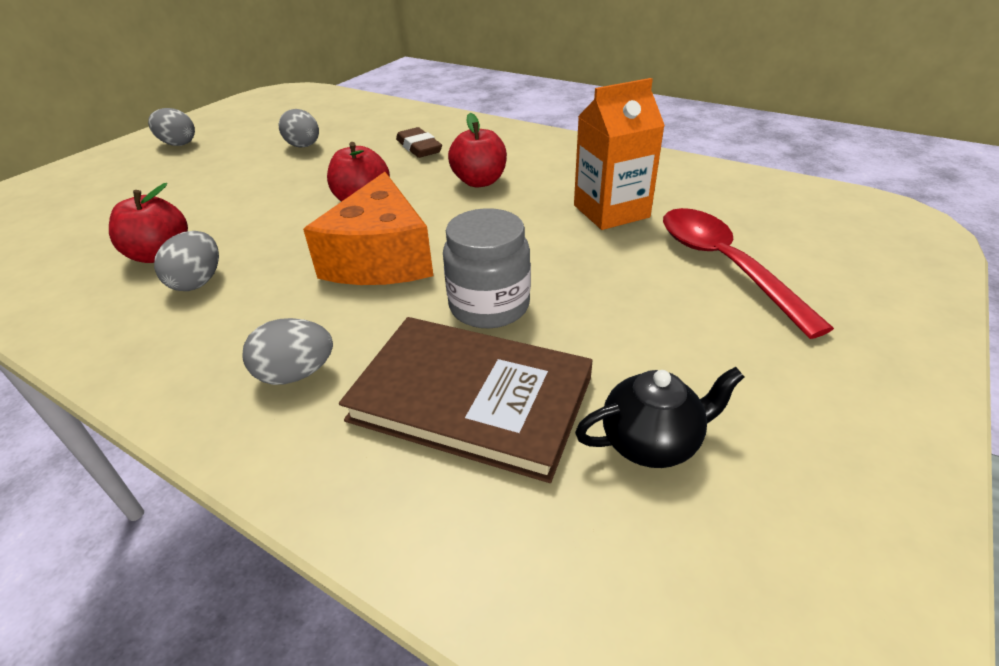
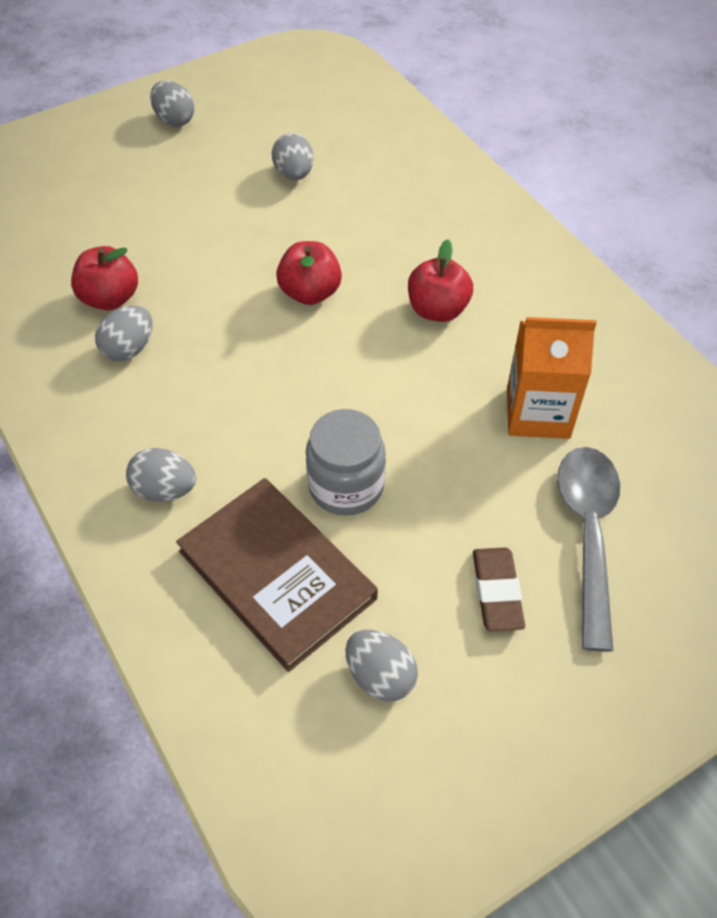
camera: 25 degrees right, 15 degrees up
orange cheese [303,172,433,285] -> none
brown eraser [396,127,442,158] -> brown eraser moved to [473,547,525,631]
black teapot [575,367,744,468] -> grey egg [345,630,418,702]
red spoon [663,208,834,339] -> grey spoon [557,447,620,652]

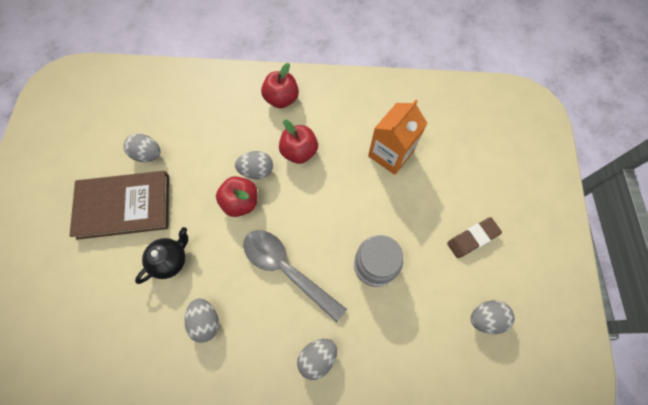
camera: 55 degrees left, 15 degrees up
red apple [71,246,138,310] -> red apple moved to [261,63,299,108]
grey egg [150,81,194,127] -> grey egg moved to [235,151,273,179]
brown book [176,478,378,672] -> brown book moved to [69,171,169,240]
brown eraser [473,547,525,631] -> brown eraser turned 60 degrees counterclockwise [447,217,502,258]
grey spoon [557,447,620,652] -> grey spoon moved to [243,230,347,322]
none -> black teapot [135,227,188,284]

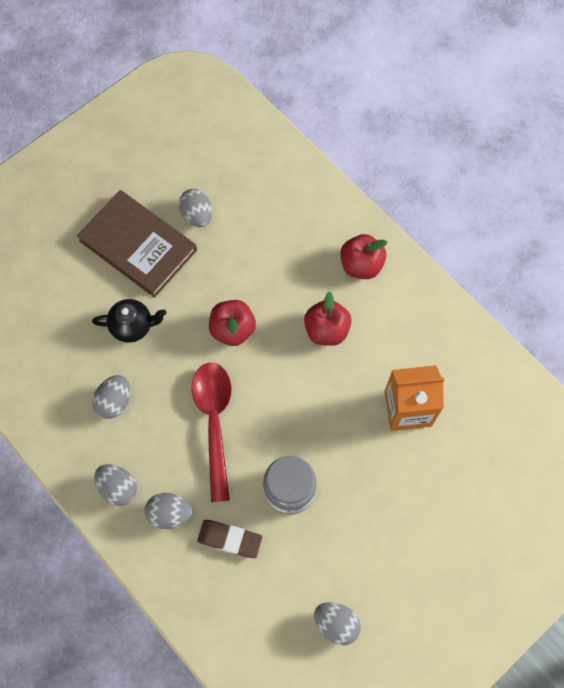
camera: 45 degrees right, 0 degrees up
grey egg [235,151,273,179] -> grey egg moved to [94,464,137,506]
grey spoon [243,230,347,322] -> red spoon [192,362,231,502]
brown eraser [447,217,502,258] -> brown eraser moved to [197,520,262,558]

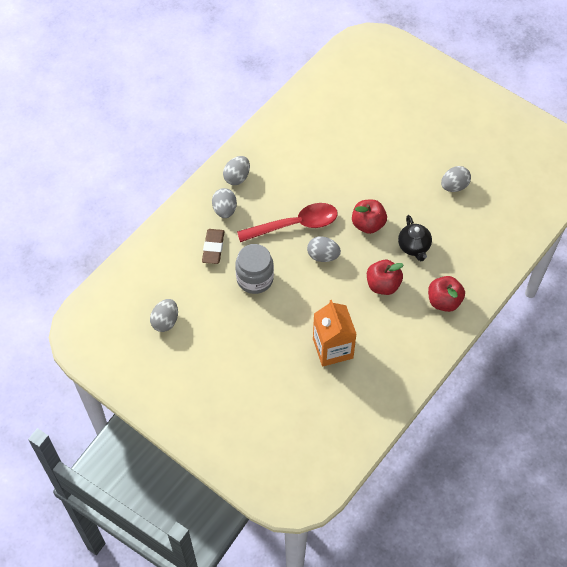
camera: 80 degrees right, 10 degrees down
brown book [77,190,197,298] -> none
black teapot [92,299,166,343] -> black teapot moved to [398,215,432,261]
grey egg [92,375,130,419] -> grey egg moved to [307,236,341,262]

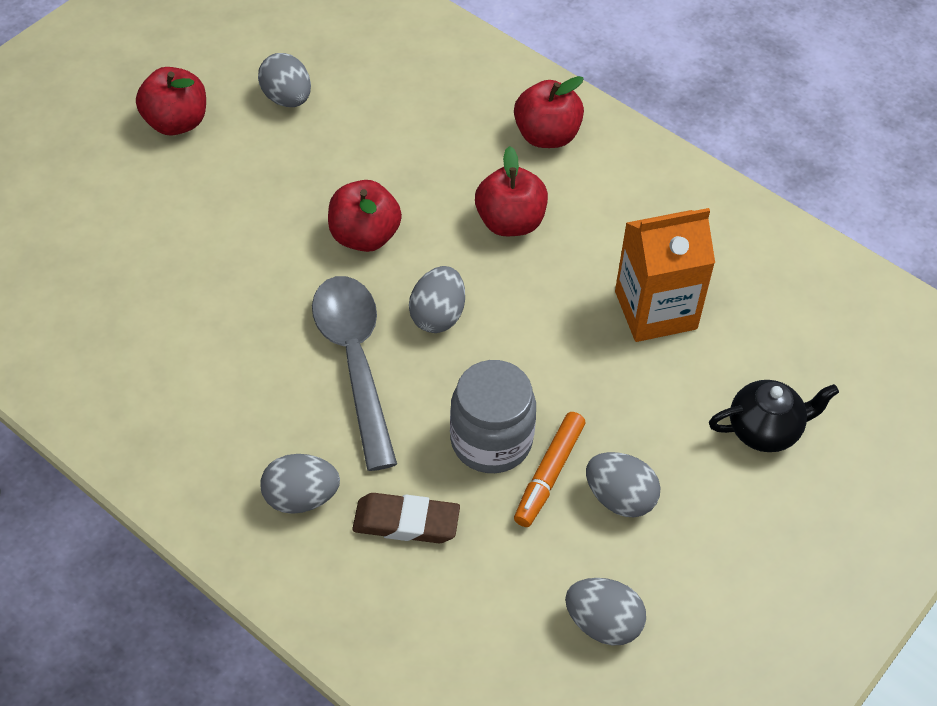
camera: 90 degrees left, 5 degrees down
grey egg [223,156,250,185] -> grey egg moved to [586,452,661,517]
red spoon [237,203,338,242] -> grey spoon [312,276,397,471]
black teapot [398,215,432,261] -> black teapot moved to [709,380,839,452]
none -> red apple [136,67,206,135]
none -> orange marker [514,412,585,527]

